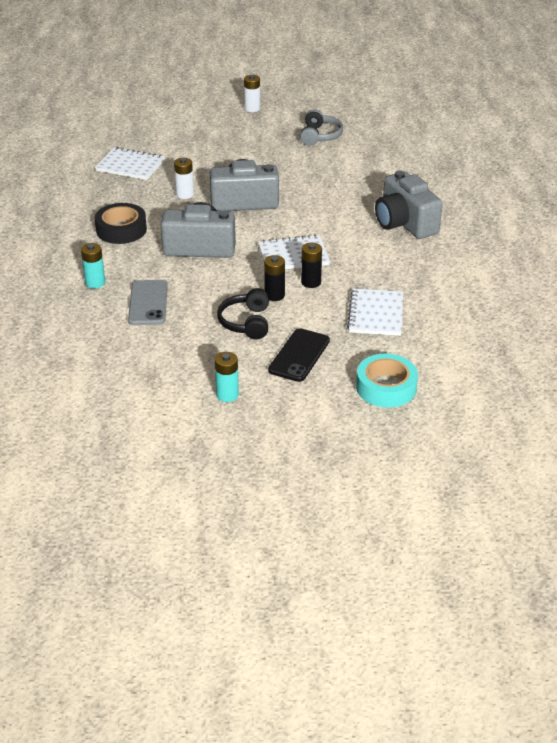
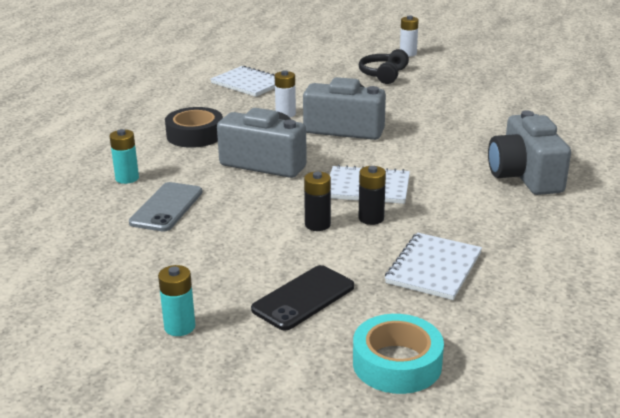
camera: 20 degrees right, 10 degrees down
black headphones [217,288,269,339] -> black headphones moved to [359,49,409,84]
grey headphones [300,109,343,146] -> none

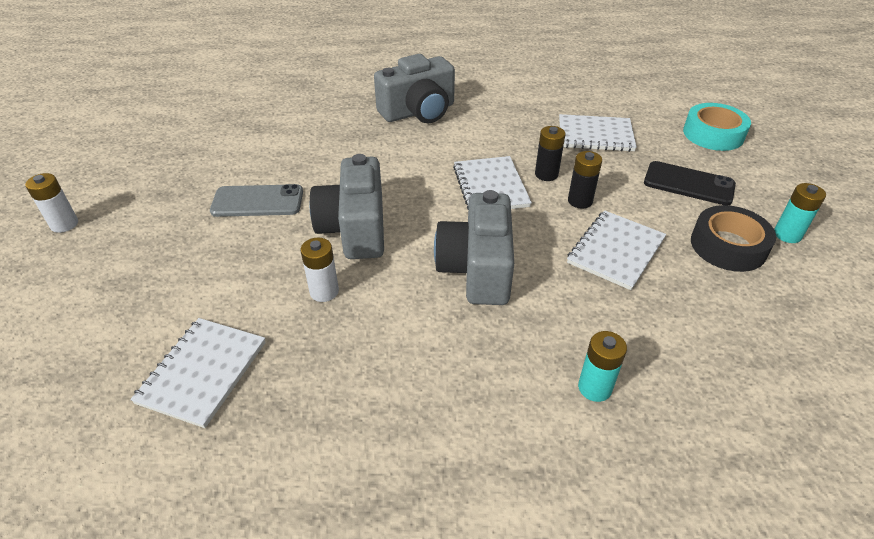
camera: 110 degrees left, 15 degrees up
grey phone [129,182,203,232] -> grey phone moved to [210,184,303,217]
black tape [165,107,223,148] -> black tape moved to [691,205,776,272]
black headphones [359,49,409,84] -> none
none -> white notebook [567,210,666,290]

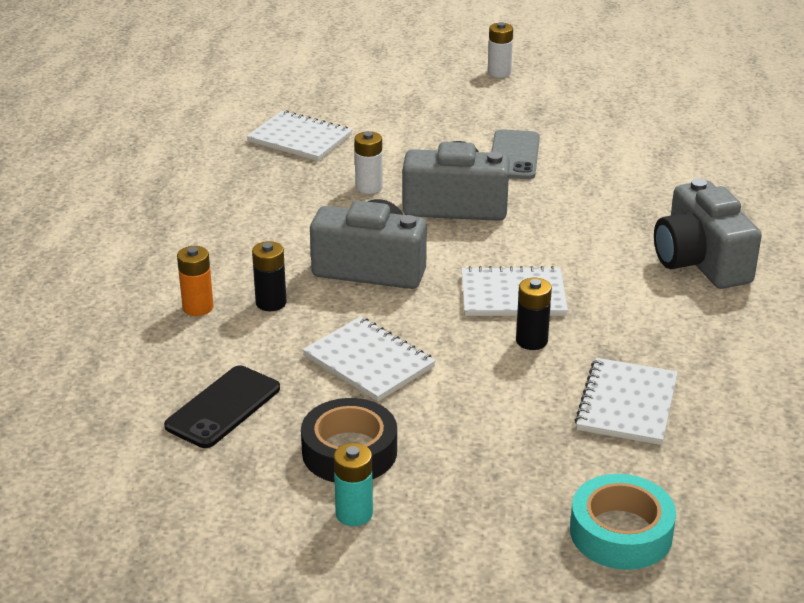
camera: 100 degrees right, 10 degrees down
black battery [568,151,602,209] -> black battery moved to [252,241,287,311]
turquoise battery [578,331,627,402] -> orange battery [177,246,214,316]
black phone [644,161,736,205] -> black phone moved to [164,365,280,448]

